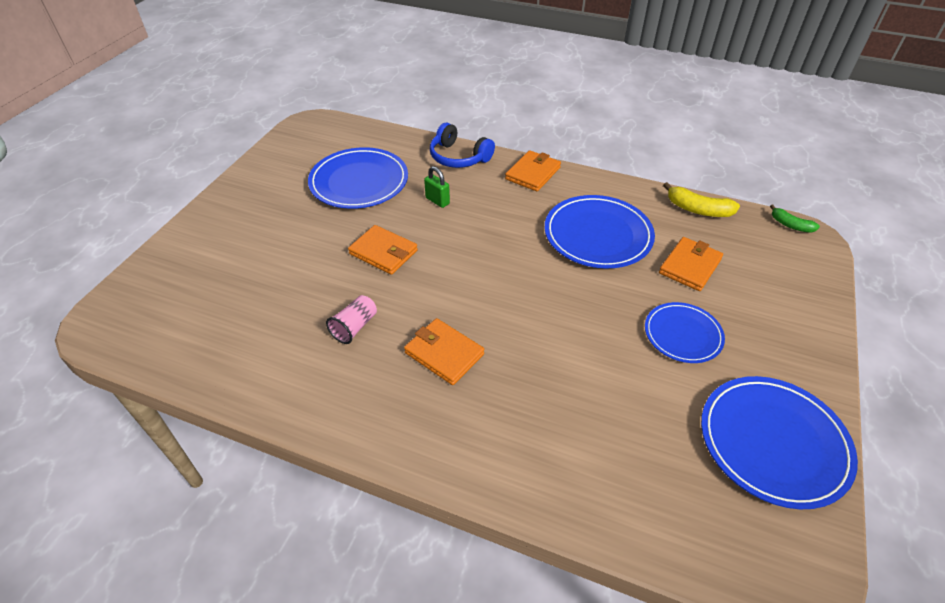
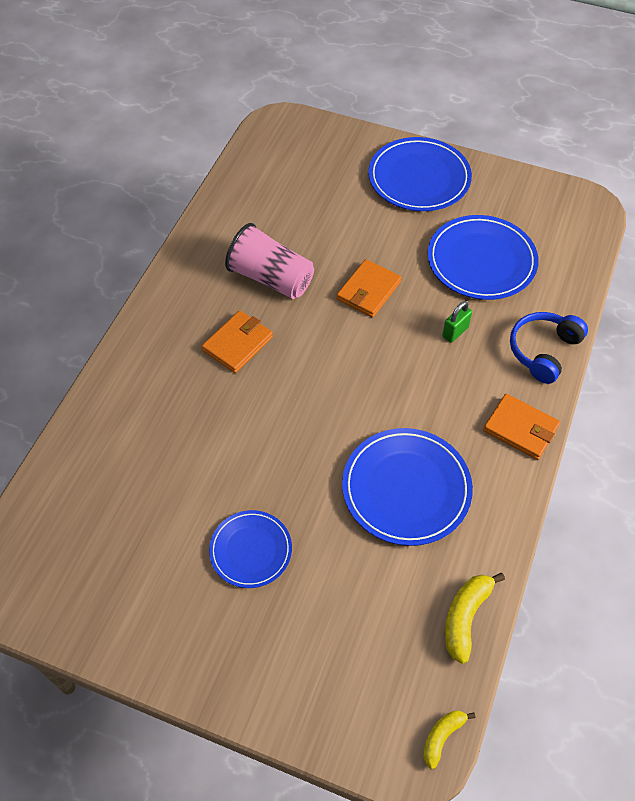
camera: 90 degrees right, 10 degrees up
pink cup [326,295,377,344] -> pink cup [225,223,314,299], size x1.86
orange wallet [659,237,723,291] -> none
blue plate [701,376,858,509] -> blue plate moved to [368,137,472,211]
green banana [770,205,820,233] -> yellow banana [423,711,475,769]

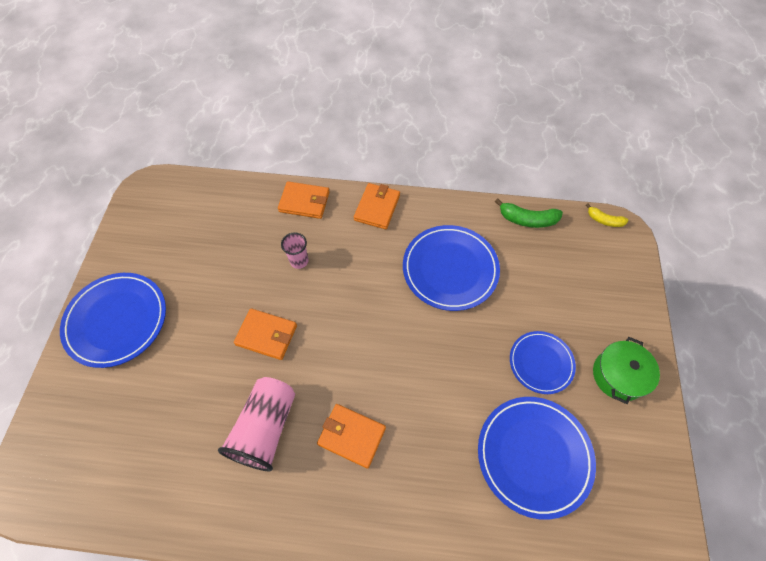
camera: 105 degrees left, 5 degrees up
blue plate [427,215,538,300] -> blue plate moved to [478,397,596,520]
green padlock [442,301,472,343] -> pink cup [281,232,308,269]
yellow banana [445,573,505,664] -> green banana [495,199,563,228]
blue headphones [510,312,588,384] -> orange wallet [278,181,330,219]
none -> green pot [593,337,660,404]

